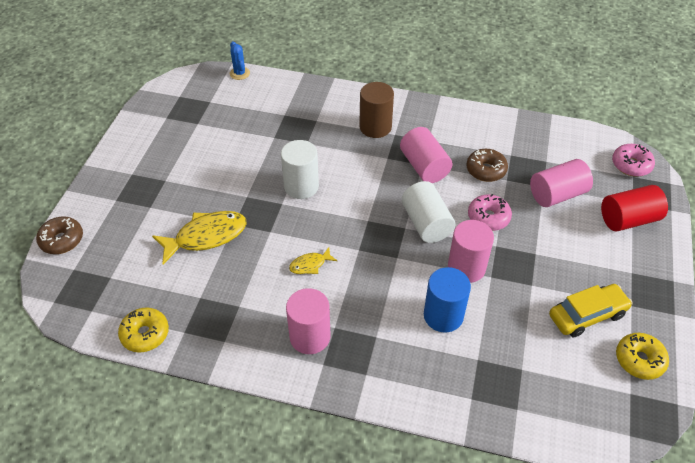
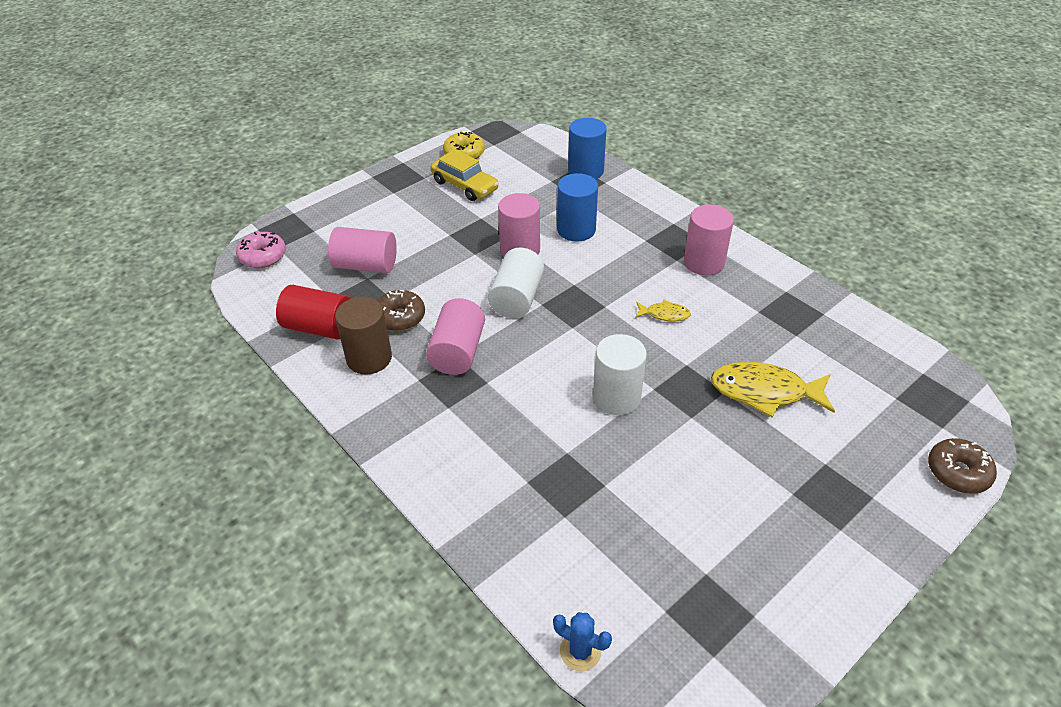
camera: 145 degrees left, 5 degrees down
yellow donut [118,307,169,353] -> none
blue cactus [230,41,250,80] -> blue cactus turned 75 degrees counterclockwise [553,612,612,671]
brown cylinder [359,82,394,138] -> brown cylinder moved to [335,297,392,375]
pink donut [468,194,512,231] -> none
yellow car [549,284,633,337] -> yellow car turned 150 degrees counterclockwise [431,149,499,201]
red cylinder [601,185,668,231] -> red cylinder moved to [276,285,350,340]
none -> blue cylinder [568,118,607,180]

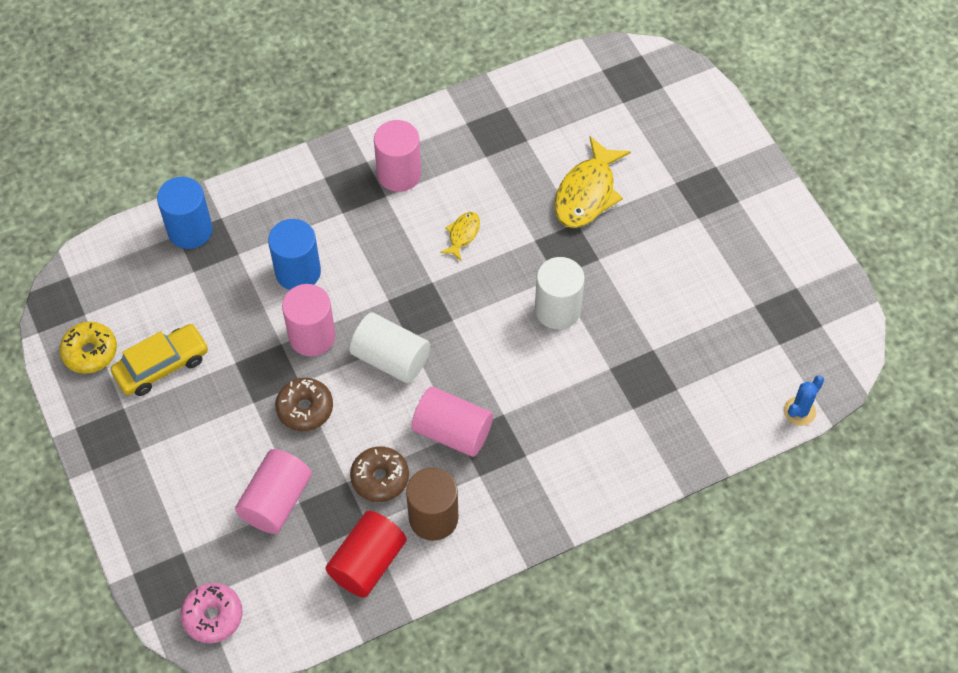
camera: 75 degrees left, 15 degrees up
brown donut [928,438,997,494] -> brown donut moved to [275,378,333,431]

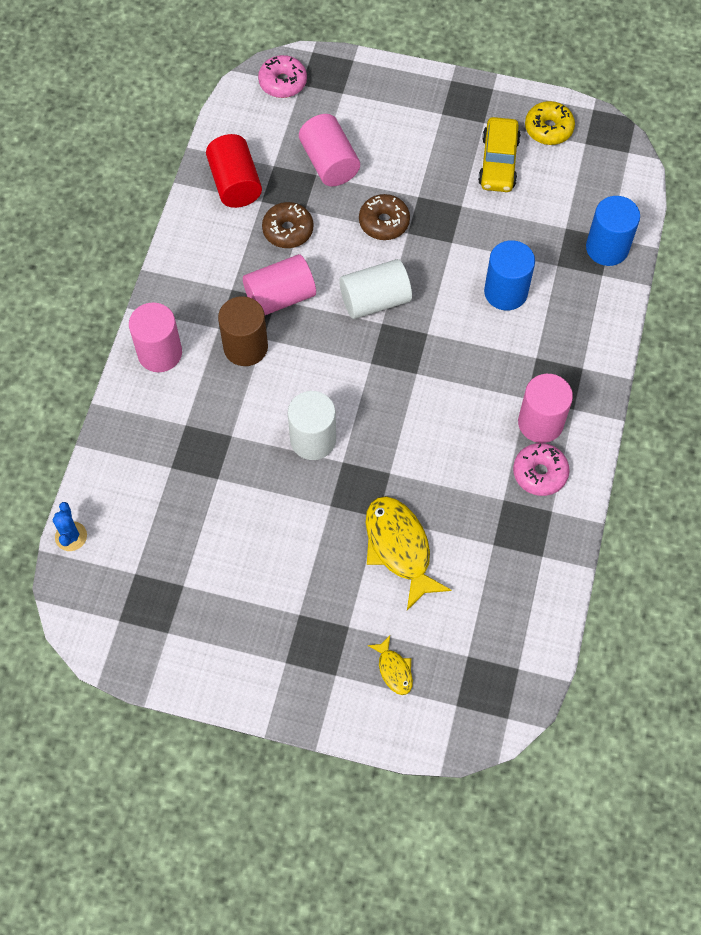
camera: 130 degrees right, 5 degrees up
pink cylinder [282,284,336,357] -> pink cylinder moved to [129,302,182,372]
brown cylinder [406,468,458,541] -> brown cylinder moved to [218,296,268,366]
yellow fish [440,212,480,260] -> yellow fish moved to [368,635,413,695]
none -> pink donut [513,443,570,496]

